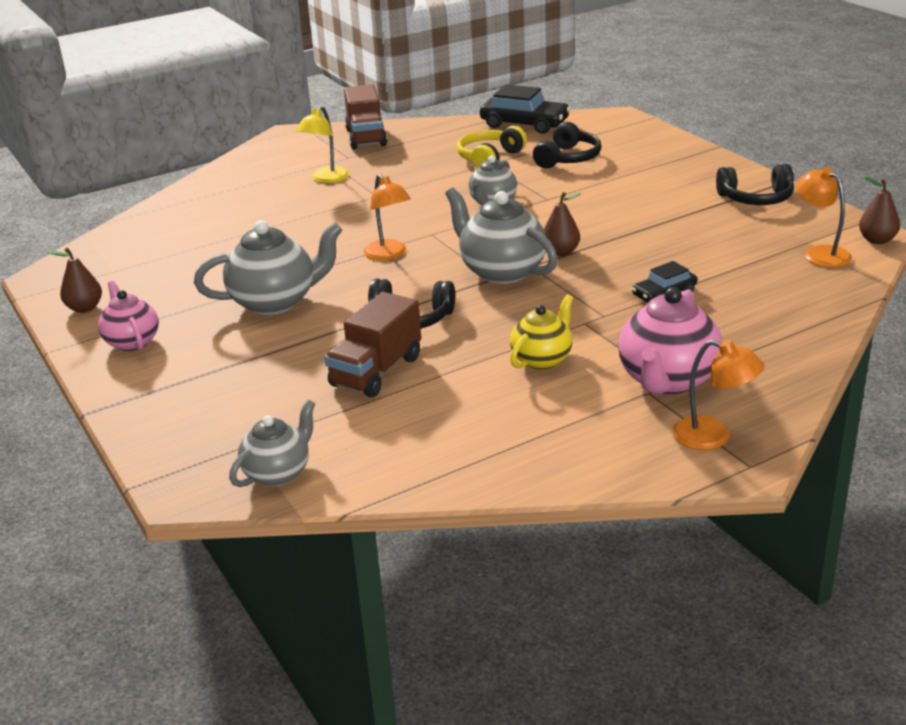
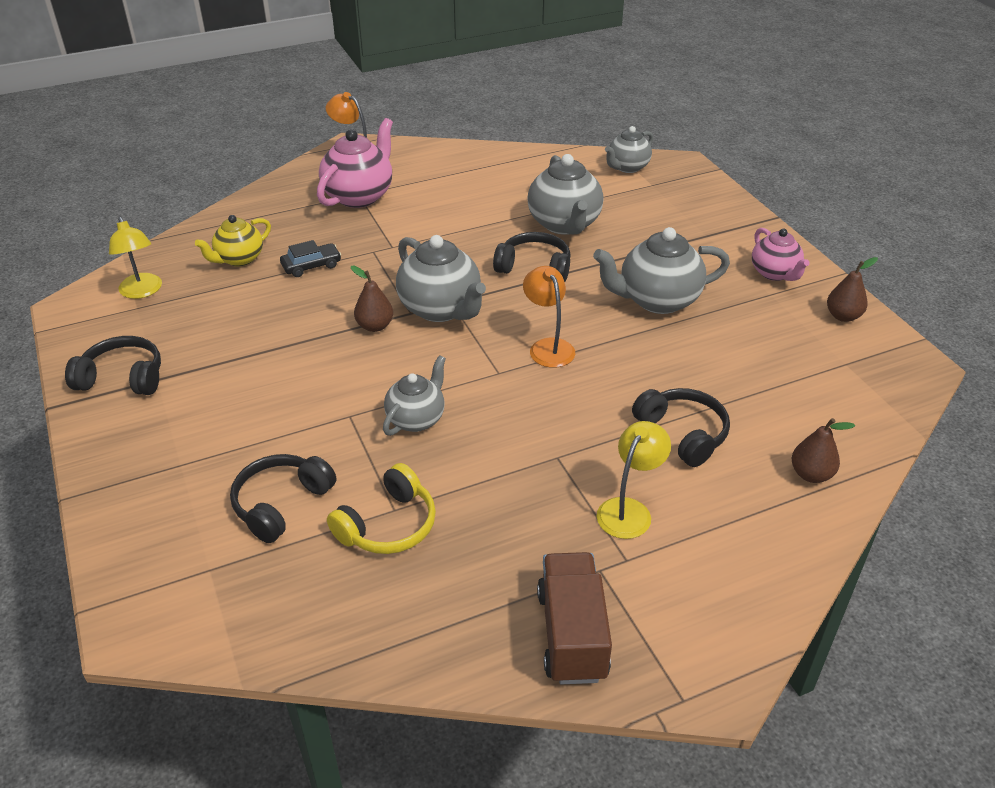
camera: 175 degrees left, 10 degrees up
brown truck [324,292,421,397] -> grey teapot [527,154,603,235]
black car [480,84,571,134] -> none
yellow teapot [510,295,573,370] -> yellow teapot moved to [195,215,271,266]
orange lamp [796,168,852,267] -> yellow lamp [109,217,162,299]
brown pear [859,176,900,244] -> brown pear moved to [792,418,855,483]
none -> black headphones [632,388,730,467]

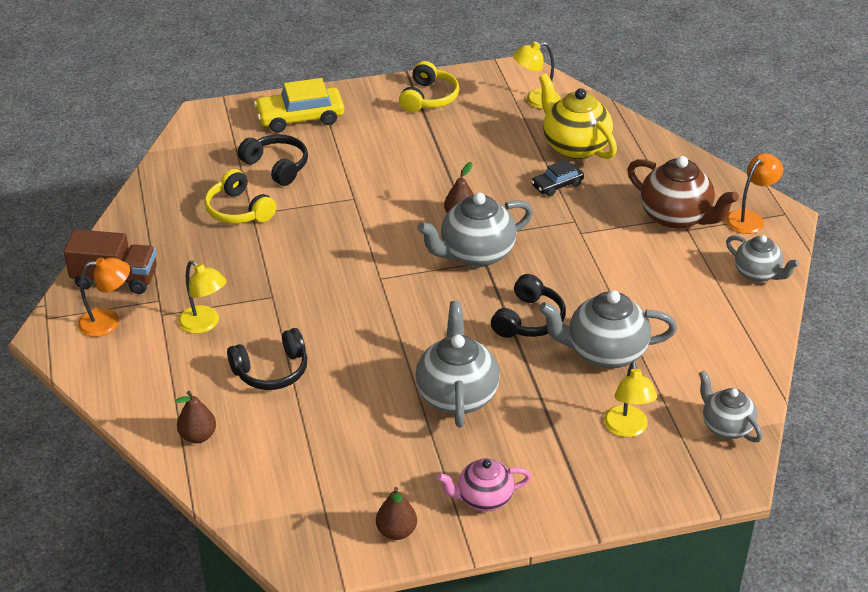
camera: 100 degrees right, 0 degrees up
black headphones [65,336,161,395] -> yellow headphones [399,61,460,112]
yellow teapot [195,215,271,266] -> yellow teapot [539,74,617,159], size x1.59
black car [280,240,341,277] -> black car turned 75 degrees clockwise [531,159,584,196]
pink teapot [317,118,393,208] -> brown teapot [627,156,739,229]
grey teapot [383,355,446,436] -> grey teapot moved to [726,235,800,282]
orange lamp [523,266,575,368] -> orange lamp moved to [78,258,130,337]
none -> yellow car [254,78,344,132]
none -> yellow lamp [604,362,657,437]

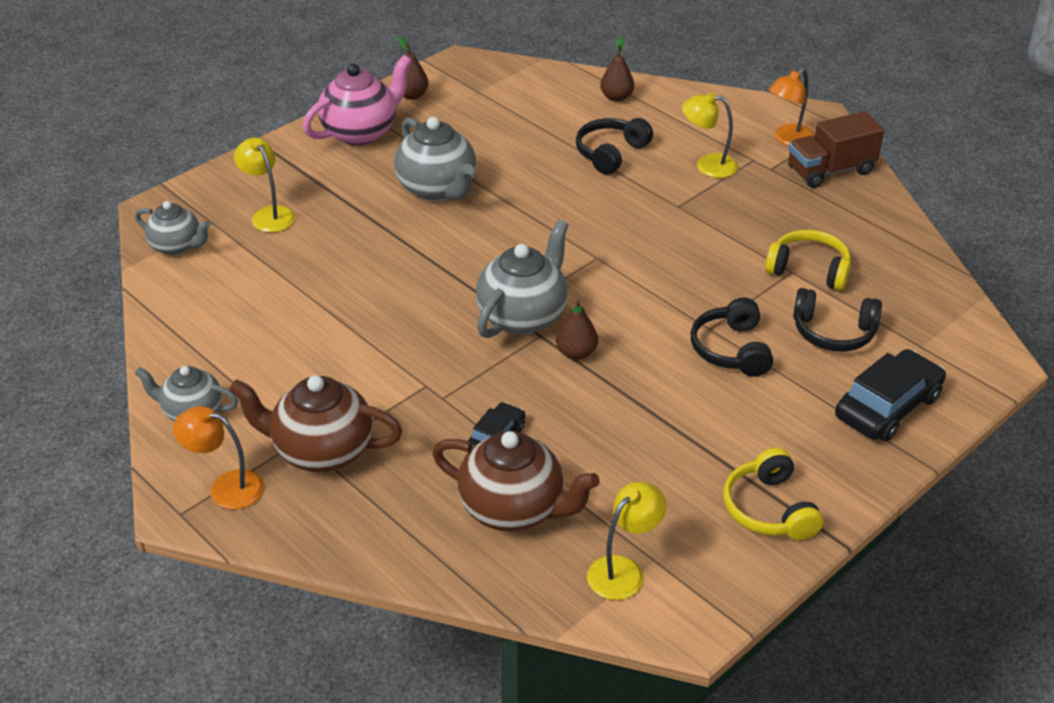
camera: 150 degrees right, 0 degrees up
yellow car [254,78,344,132] -> black car [835,349,946,441]
pink teapot [437,458,531,511] -> pink teapot [303,55,412,145], size x1.59
black headphones [491,274,566,338] -> black headphones moved to [691,298,773,377]
yellow teapot [539,74,617,159] -> brown teapot [432,431,600,531]
grey teapot [539,290,677,369] -> none
orange lamp [726,153,783,234] -> orange lamp turned 90 degrees clockwise [173,406,264,509]

